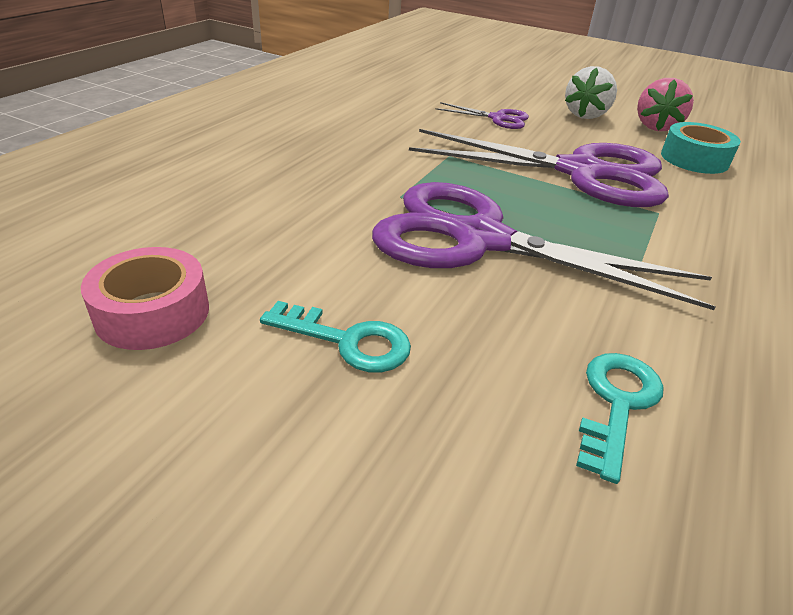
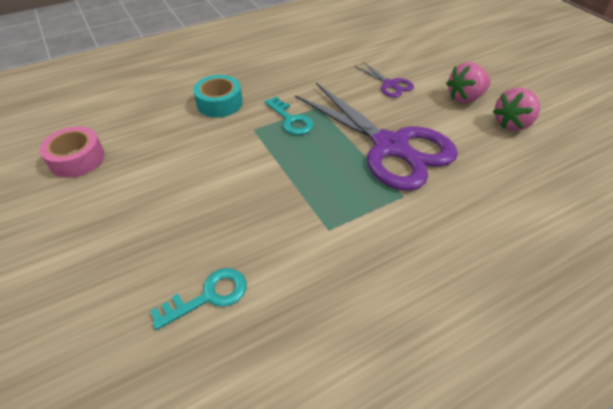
camera: 35 degrees right, 10 degrees up
turquoise key [260,301,411,373] -> turquoise key moved to [265,97,314,135]
purple scissors [372,182,716,310] -> none
white strawberry [565,66,617,119] -> pink strawberry [446,62,491,103]
turquoise tape [661,122,741,174] -> turquoise tape moved to [193,75,243,117]

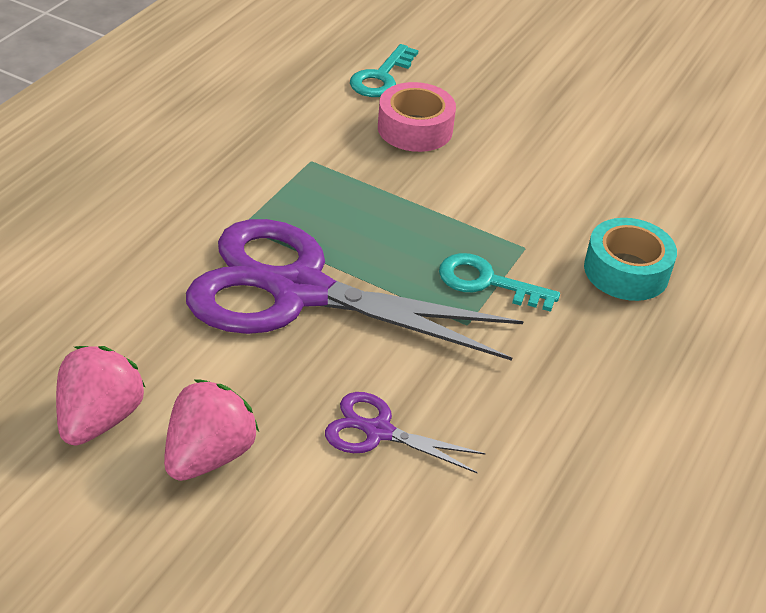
camera: 145 degrees right, 5 degrees down
pink tape [39,126,105,178] -> pink tape moved to [378,82,456,152]

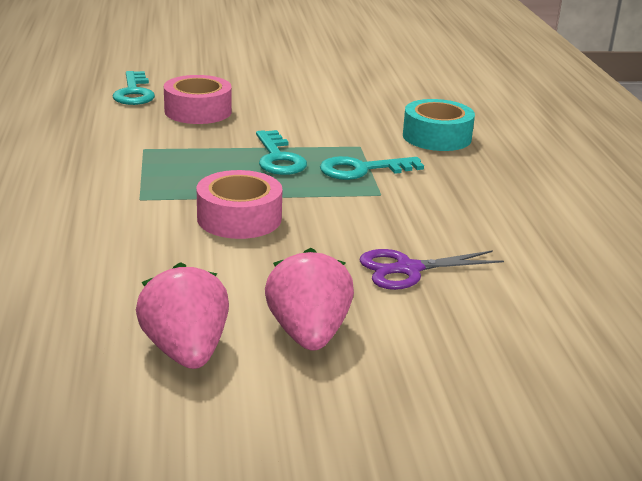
camera: 35 degrees left, 15 degrees down
purple scissors [186,219,524,361] -> pink tape [197,170,283,239]
none -> turquoise key [256,130,307,175]

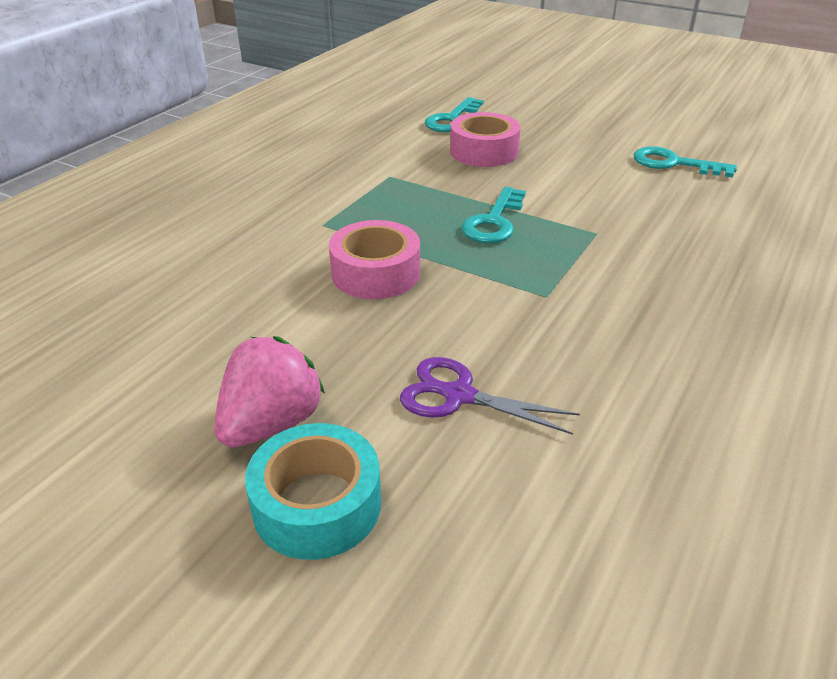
camera: 40 degrees right, 10 degrees up
pink strawberry [136,262,229,369] -> none
turquoise key [320,156,424,180] -> turquoise key moved to [633,146,737,177]
turquoise tape [403,99,475,151] -> turquoise tape moved to [245,423,381,560]

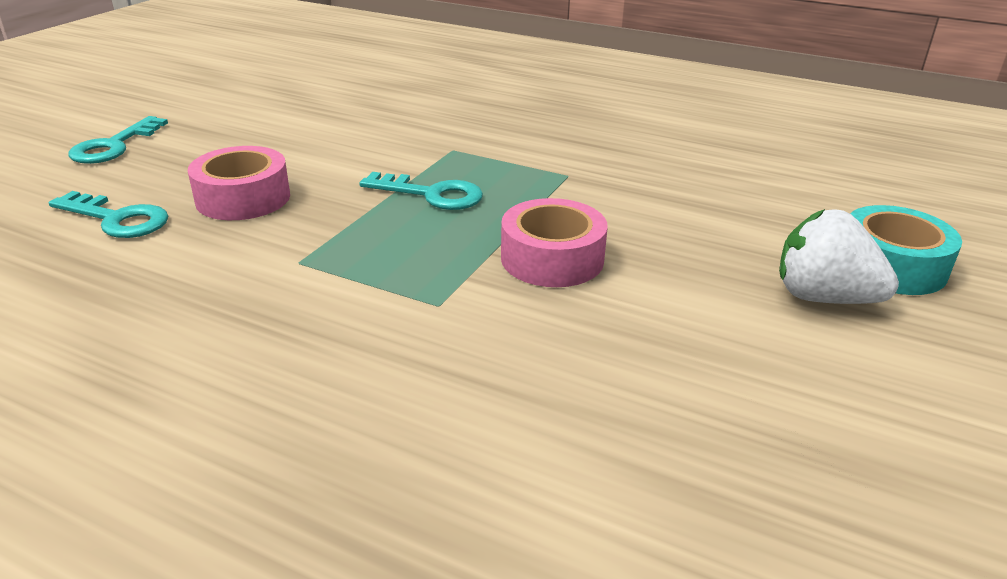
camera: 95 degrees left, 5 degrees down
pink strawberry [214,336,325,448] -> white strawberry [779,209,899,304]
purple scissors [400,357,580,435] -> none
turquoise key [633,146,737,177] -> turquoise key moved to [68,116,168,164]

